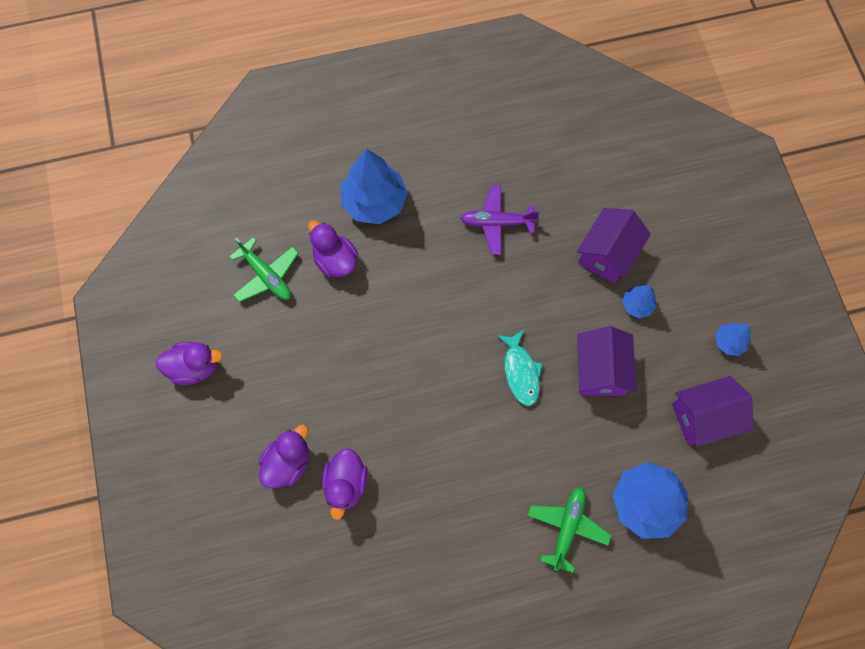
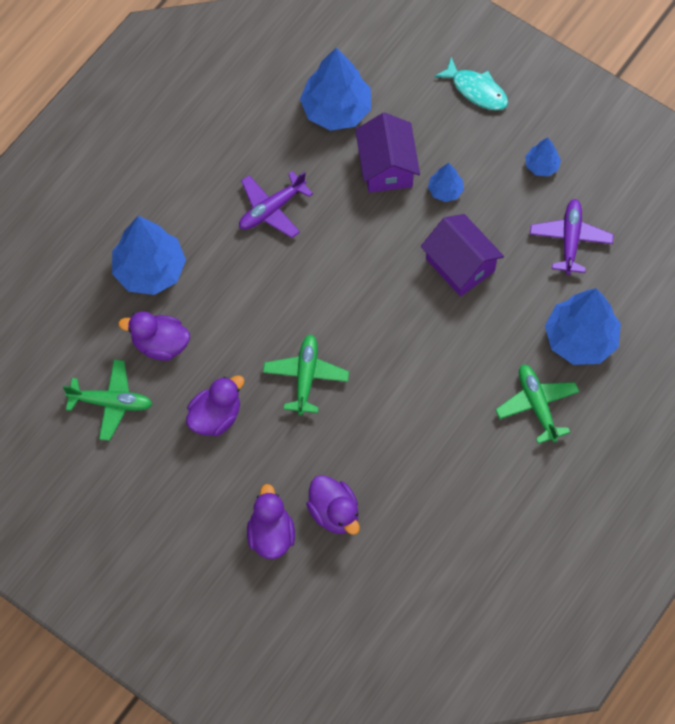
camera: 40 degrees left, 5 degrees down
purple duck [156,342,223,385] -> purple duck moved to [186,375,245,436]
turquoise fish [497,330,543,406] -> turquoise fish moved to [434,57,508,110]
purple house [672,376,753,447] -> purple plane [530,199,614,275]
none -> green plane [263,334,349,415]
none -> blue tree [300,47,371,131]

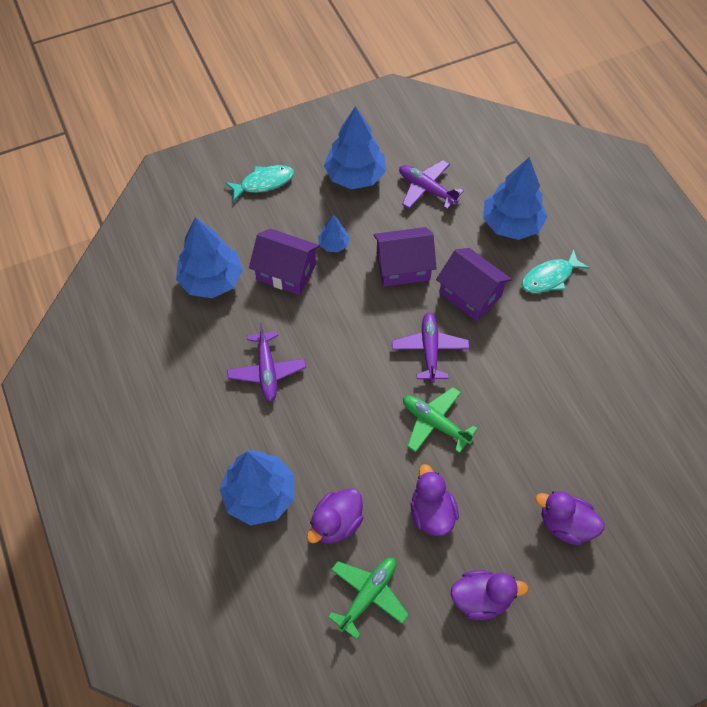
camera: 60 degrees left, 5 degrees down
purple duck [306,475,360,535] -> purple duck moved to [451,570,528,620]
green plane [495,364,579,444] -> turquoise fish [522,249,590,293]
blue tree [525,138,561,177] -> blue tree [324,106,386,189], size x2.03
none -> purple plane [392,312,470,383]
none -> purple house [436,248,512,321]

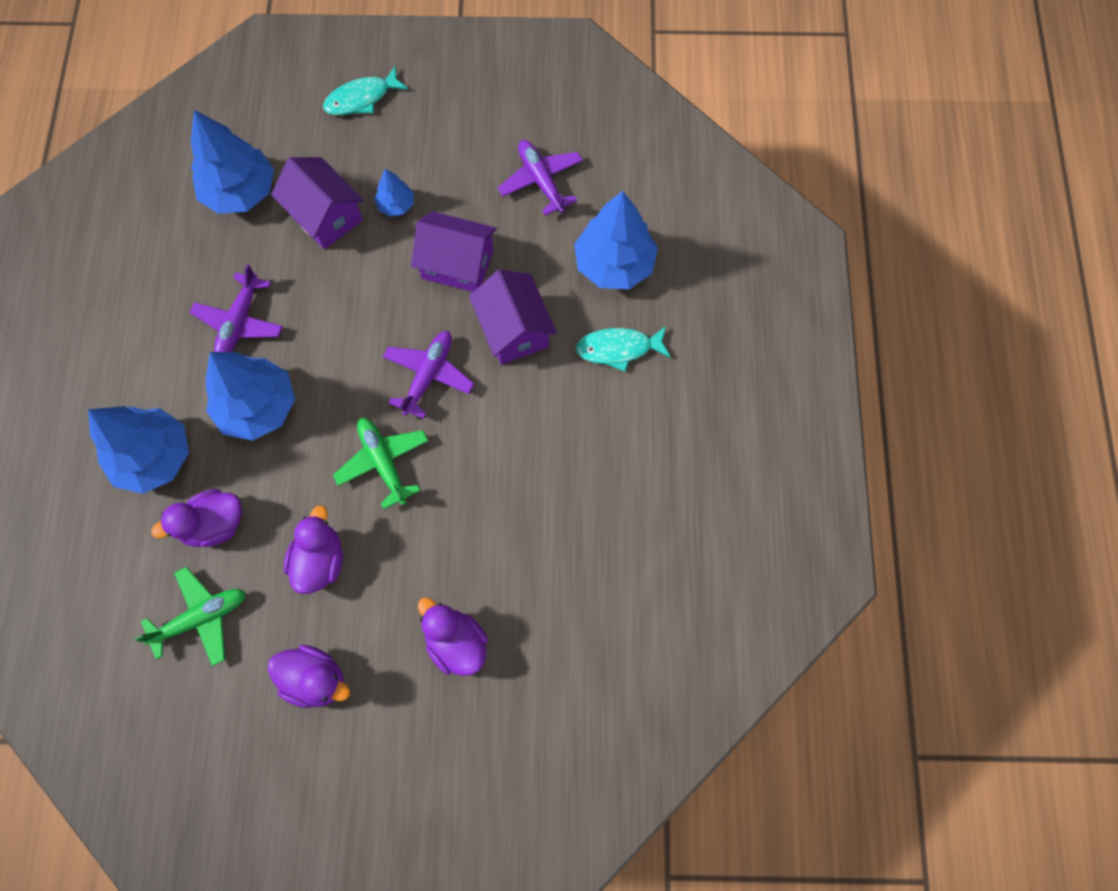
camera: 25 degrees right, 10 degrees up
turquoise fish [225,165,294,201] -> turquoise fish turned 150 degrees clockwise [323,66,409,115]
blue tree [324,106,386,189] -> blue tree moved to [205,352,295,441]

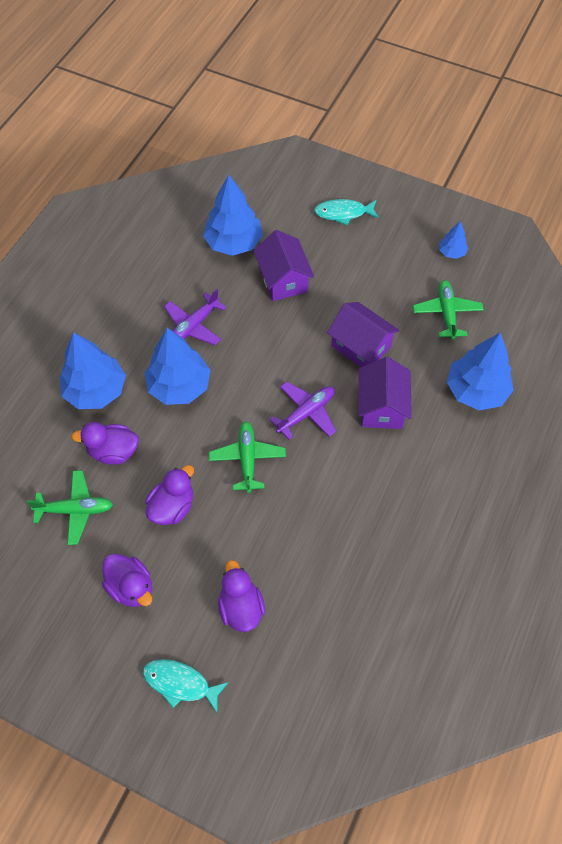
camera: 25 degrees right, 10 degrees down
blue tree [374,168,414,216] -> blue tree moved to [439,221,468,259]
purple plane [498,140,583,216] -> green plane [413,280,484,340]
turquoise fish [576,326,671,372] -> turquoise fish moved to [143,659,229,712]

